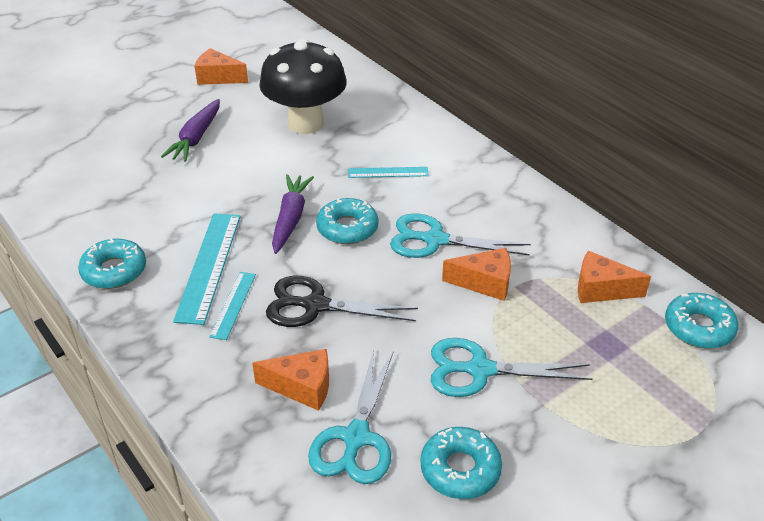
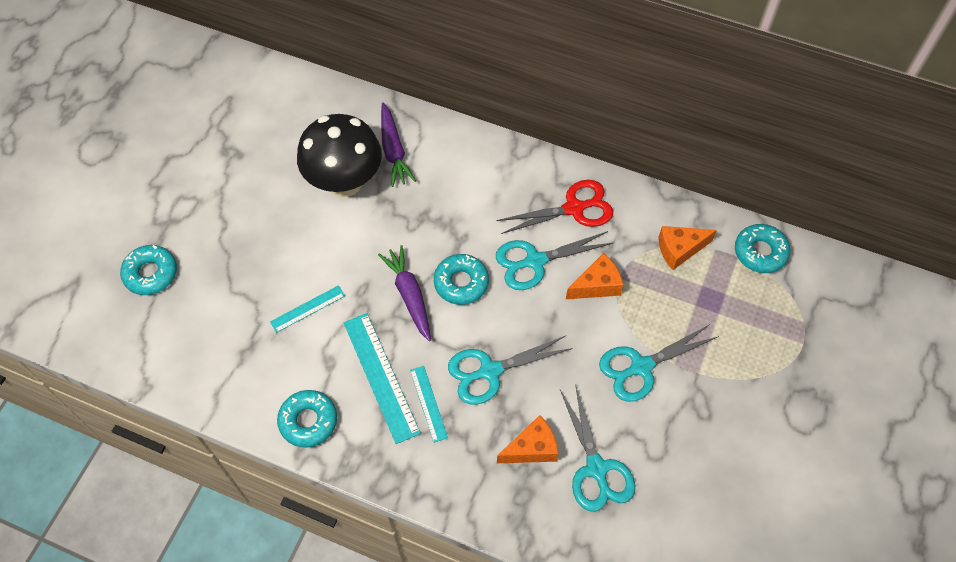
camera: 30 degrees left, 20 degrees up
purple carrot [161,99,220,162] -> purple carrot moved to [381,103,416,187]
orange cheese [195,48,248,85] -> none
black scissors [266,276,418,327] -> turquoise scissors [448,336,573,405]
turquoise ruler [348,167,429,178] -> turquoise ruler moved to [270,285,345,333]
turquoise donut [420,427,502,499] -> turquoise donut moved to [120,245,177,295]
none -> red scissors [497,180,613,234]

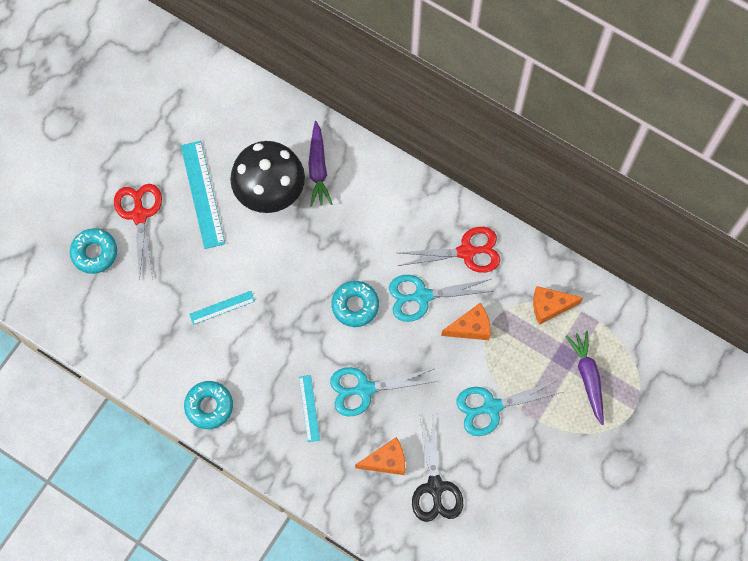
camera: 10 degrees right, 10 degrees up
turquoise ruler [344,313,421,444] -> turquoise ruler moved to [181,141,225,249]
purple carrot [378,245,431,341] -> purple carrot moved to [566,331,604,425]
turquoise scissors [560,384,635,512] -> black scissors [412,415,463,522]
turquoise donut [735,224,790,273] -> none
none -> red scissors [114,184,162,281]

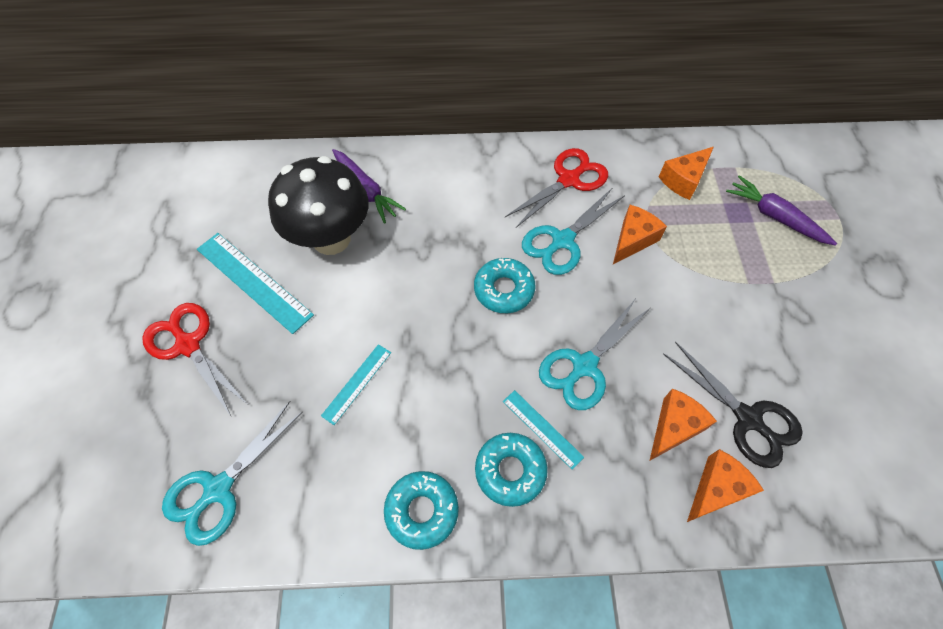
camera: 35 degrees left, 10 degrees down
turquoise donut [70,228,117,274] -> turquoise donut moved to [475,433,548,507]
turquoise scissors [456,380,563,436] -> turquoise scissors moved to [162,401,303,546]
none -> orange cheese [687,449,764,522]

